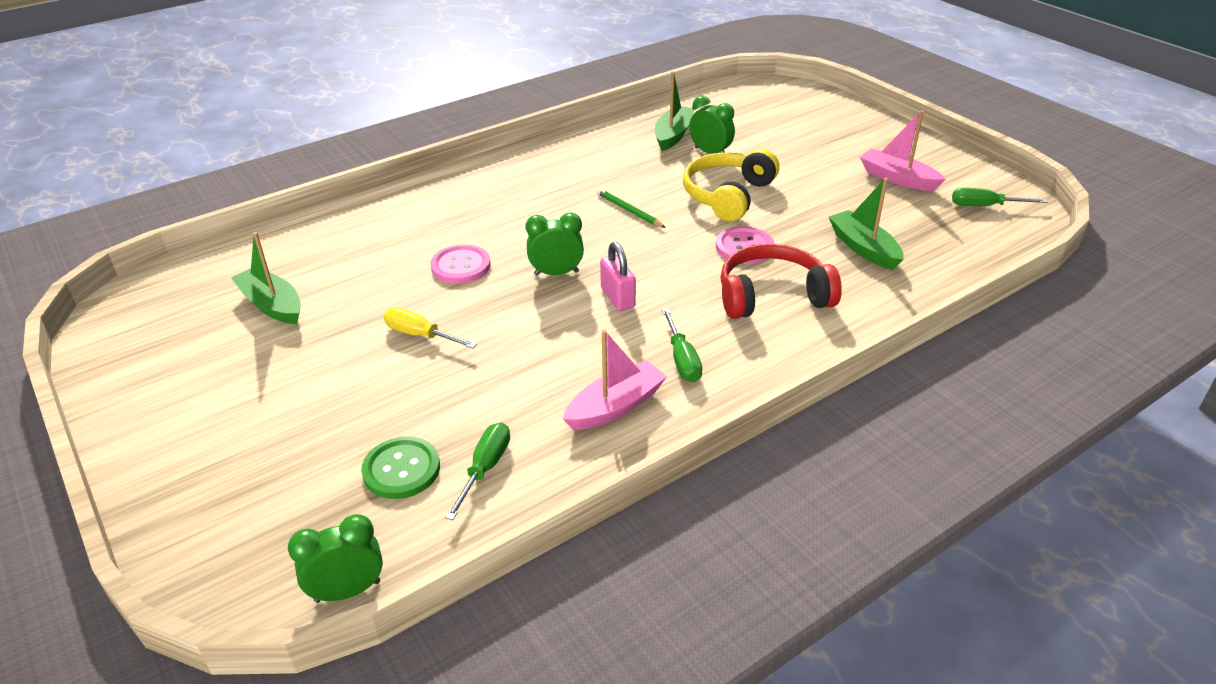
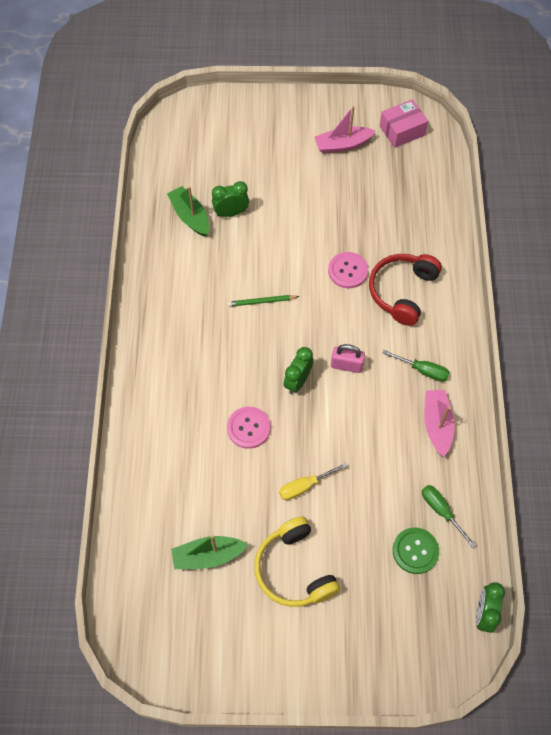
camera: 55 degrees left, 25 degrees up
yellow headphones [683,149,779,221] -> yellow headphones moved to [254,517,340,607]
green boat [829,178,904,270] -> none
green screwdriver [952,188,1048,206] -> pink box [380,99,428,148]

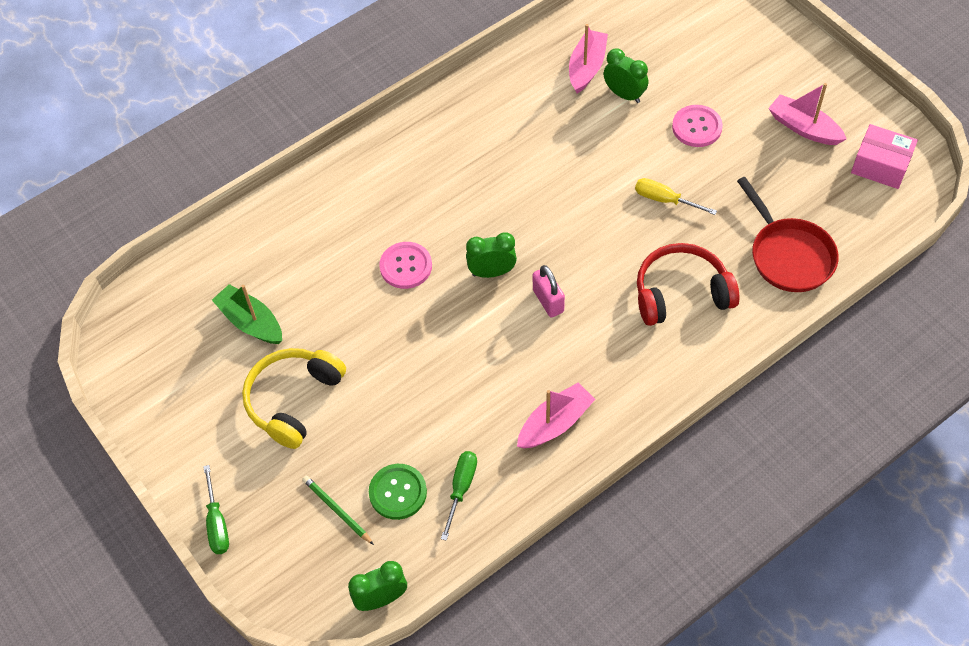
camera: 55 degrees right, 5 degrees down
green boat [167,186,209,237] -> pink boat [569,24,608,94]
green pencil [227,295,299,307] -> green pencil moved to [302,475,374,545]
yellow screwdriver [279,463,347,500] -> yellow screwdriver moved to [635,178,717,215]
pink button [328,252,368,288] -> pink button moved to [672,105,723,147]
green screwdriver [382,350,450,382] -> green screwdriver moved to [203,465,229,554]
none -> red pan [737,177,839,292]

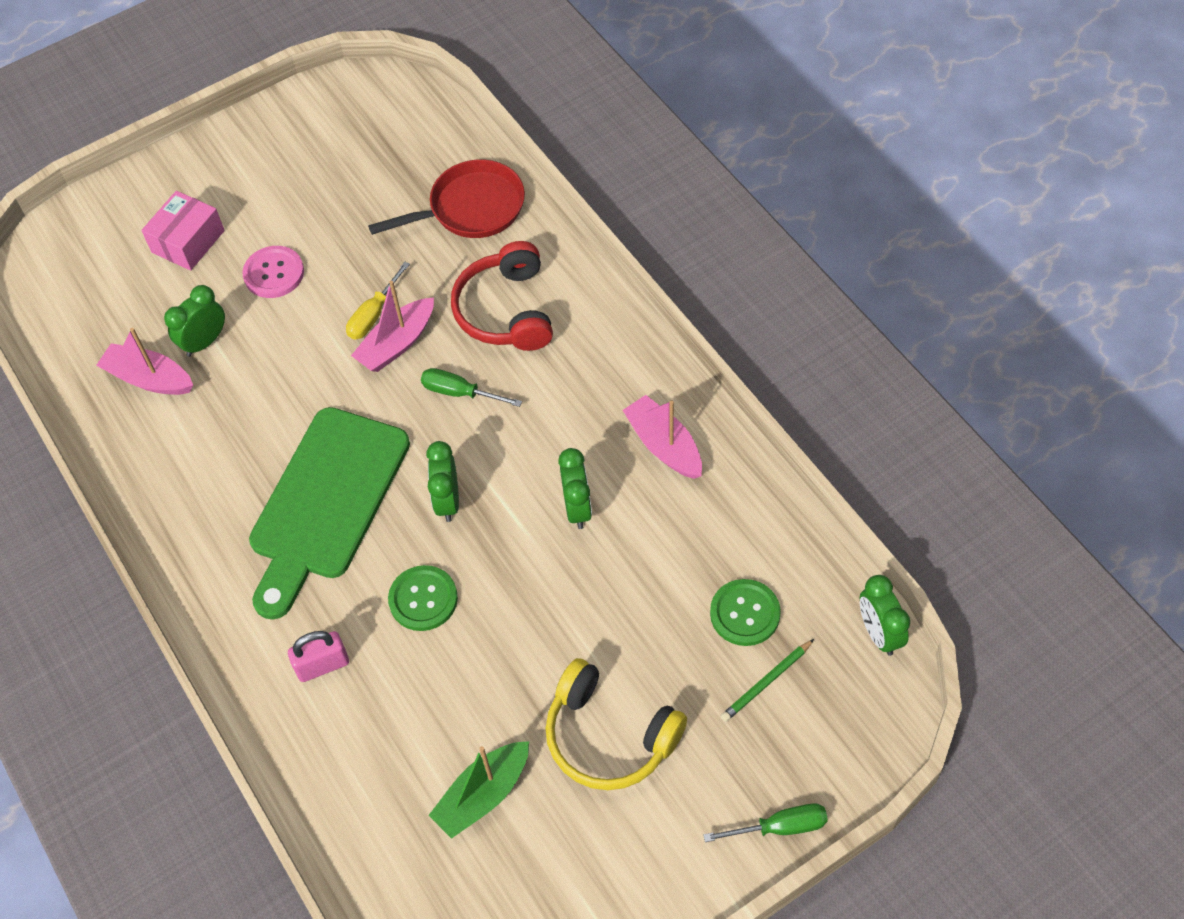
camera: 85 degrees left, 0 degrees up
pink button [379,242,432,289] -> green button [388,565,458,631]
green screwdriver [441,451,477,541] -> green screwdriver moved to [421,368,522,407]
pink padlock [533,265,565,317] -> pink padlock moved to [288,631,349,682]
pink boat [768,83,847,145] -> pink boat moved to [351,281,434,372]
pink box [851,124,918,189] -> pink box moved to [141,191,225,271]
none -> green cutting board [249,407,410,620]
none -> green clock [558,448,592,529]

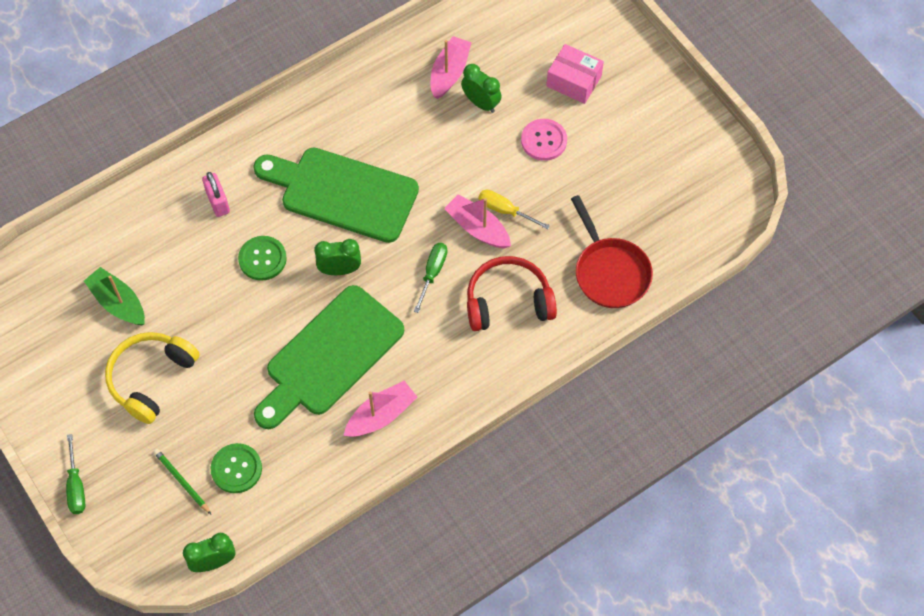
camera: 85 degrees right, 5 degrees up
green clock [558,448,592,529] -> green cutting board [254,285,404,429]

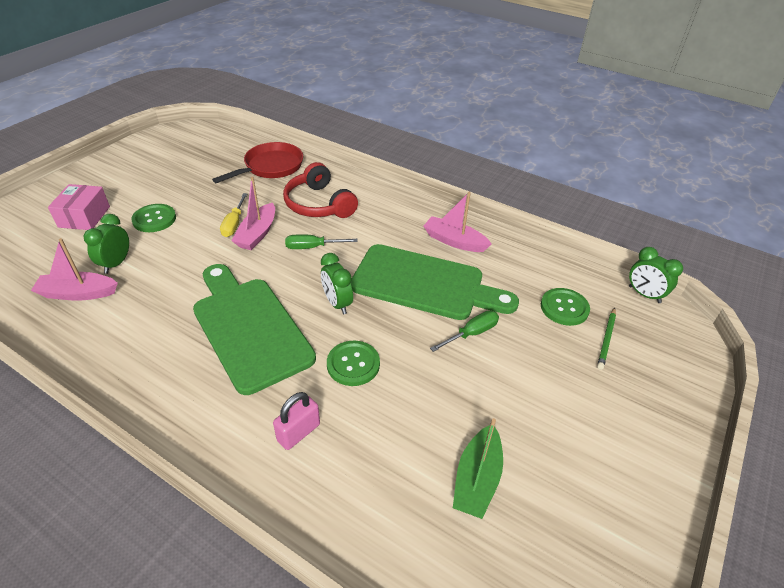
camera: 115 degrees left, 20 degrees down
green screwdriver [66,434,85,514] -> green screwdriver moved to [430,310,499,352]
yellow headphones [105,332,200,424] -> none
green cutting board [253,148,419,243] -> green cutting board turned 150 degrees clockwise [193,264,316,395]
pink button [521,119,567,161] -> green button [131,204,176,232]

